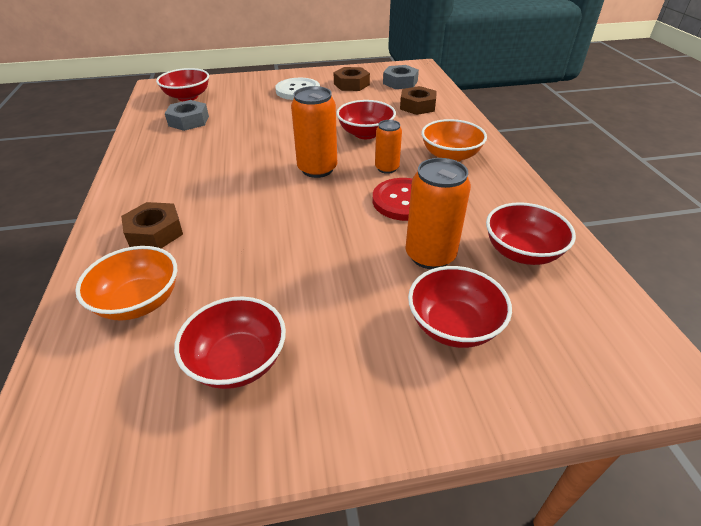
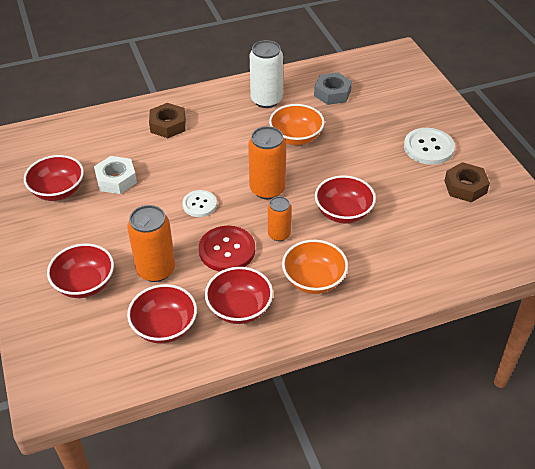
camera: 80 degrees right, 5 degrees up
orange bowl [75,246,177,321] -> orange bowl moved to [269,104,325,145]
red bowl [156,68,209,101] -> red bowl moved to [205,267,273,324]
grey nut [383,65,419,89] -> none
brown nut [400,86,437,115] -> none
none -> white nut [94,156,137,194]
none -> white button [182,190,217,217]
none -> white can [250,40,283,108]

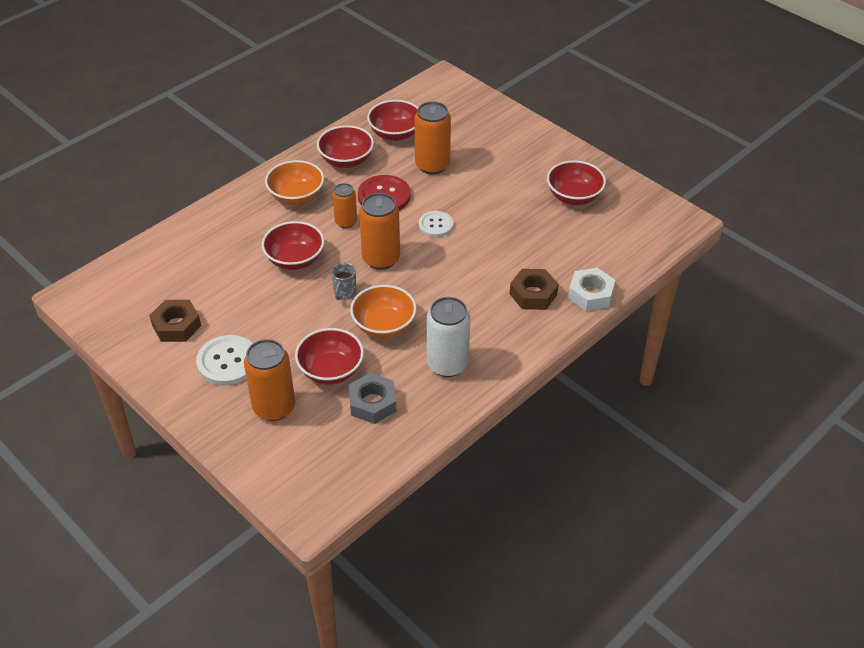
camera: 155 degrees right, 0 degrees up
red bowl [47,243,114,298] -> red bowl moved to [295,328,364,384]
white nut [94,156,137,194] -> white nut moved to [568,268,615,311]
none -> orange can [244,339,295,421]
none -> grey mug [331,263,356,300]

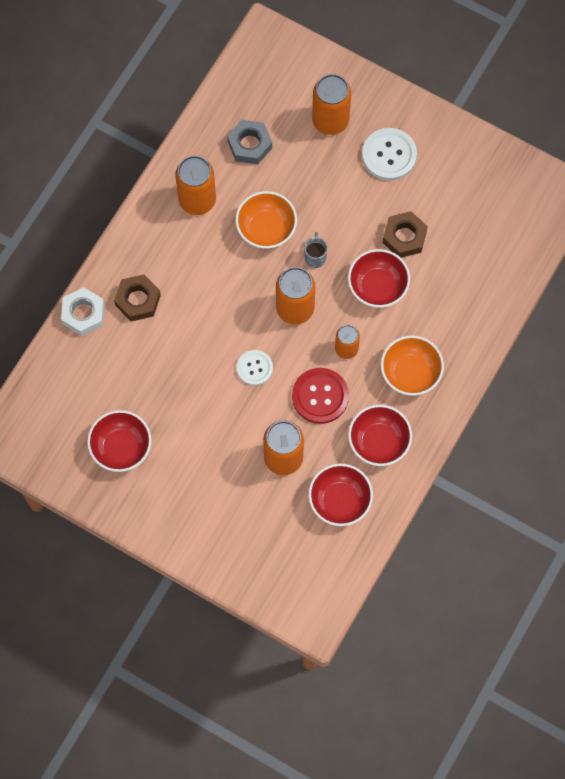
camera: 165 degrees right, 25 degrees up
brown nut [149,300,201,342] -> brown nut moved to [383,211,428,258]
red bowl [295,328,364,384] -> none
white can [427,297,470,377] -> orange can [175,156,216,215]

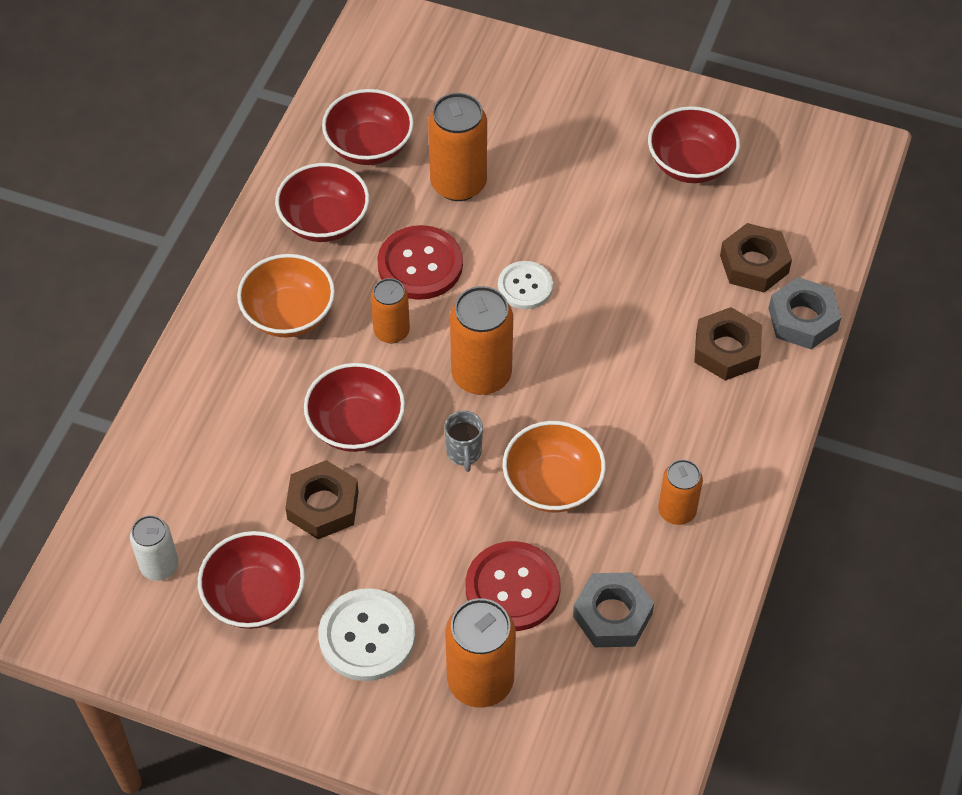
camera: 170 degrees right, 15 degrees down
white nut [61,287,104,336] -> grey nut [768,277,841,349]
orange can [175,156,216,215] -> orange can [658,460,703,525], size x0.61
none -> white can [130,515,179,581]
none -> red bowl [198,531,305,629]
none -> red button [466,541,561,631]
none -> brown nut [720,223,792,293]

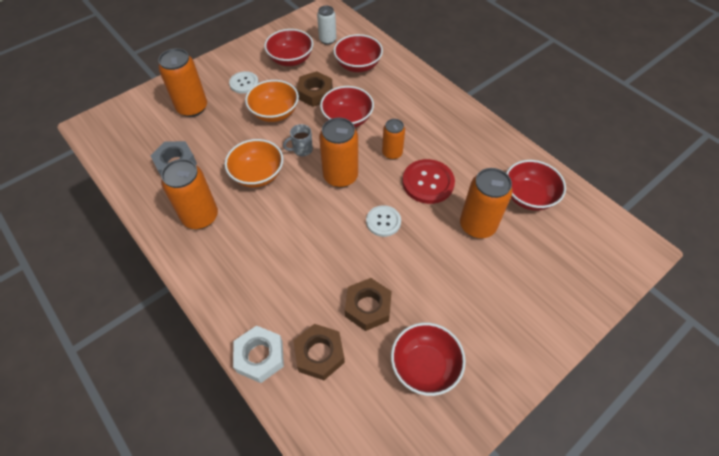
camera: 120 degrees right, 0 degrees up
orange bowl [237,254,335,337] -> orange bowl moved to [245,80,299,122]
red bowl [275,163,369,242] -> red bowl moved to [334,34,383,72]
white button [318,588,415,681] -> white button [229,71,259,94], size x0.64
grey mug [444,411,483,472] -> grey mug turned 45 degrees counterclockwise [283,124,313,156]
red button [466,541,561,631] -> none
orange can [658,460,703,525] -> orange can [161,159,218,229], size x1.64
brown nut [694,307,762,381] -> brown nut moved to [345,278,392,331]
grey nut [768,277,841,349] -> white nut [233,326,284,383]

